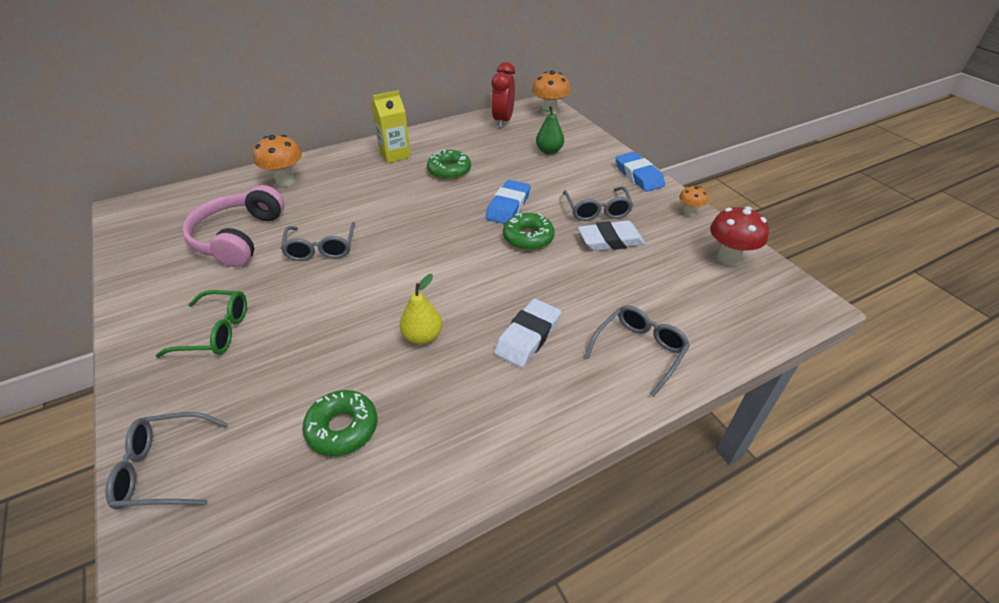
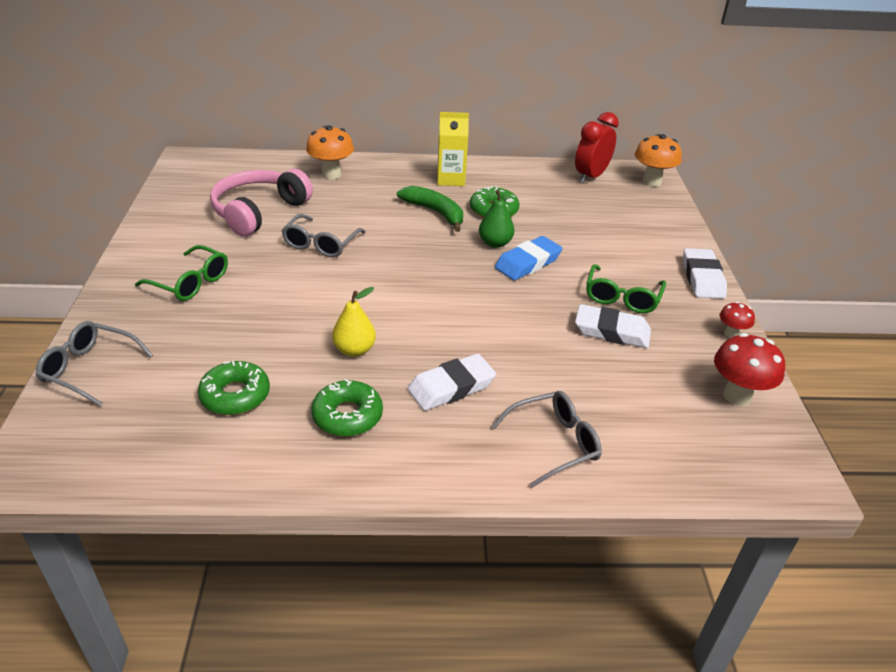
camera: 25 degrees right, 5 degrees down
green donut [503,213,555,251] -> green donut moved to [311,379,383,437]
green pear [536,106,564,155] -> green pear moved to [479,188,515,248]
grey glasses [563,186,633,221] -> green glasses [586,264,666,313]
blue eraser [616,152,665,192] -> white eraser [683,248,727,299]
orange mushroom [679,185,708,216] -> red mushroom [719,302,755,338]
none -> green banana [397,186,463,232]

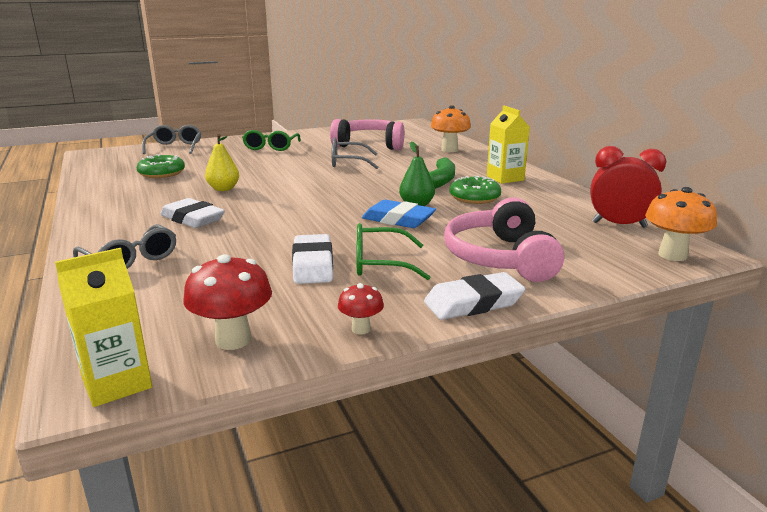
camera: 70 degrees right, 15 degrees down
green donut [311,379,383,437] -> none
none -> yellow carton [55,248,152,407]
none -> pink headphones [444,197,564,282]

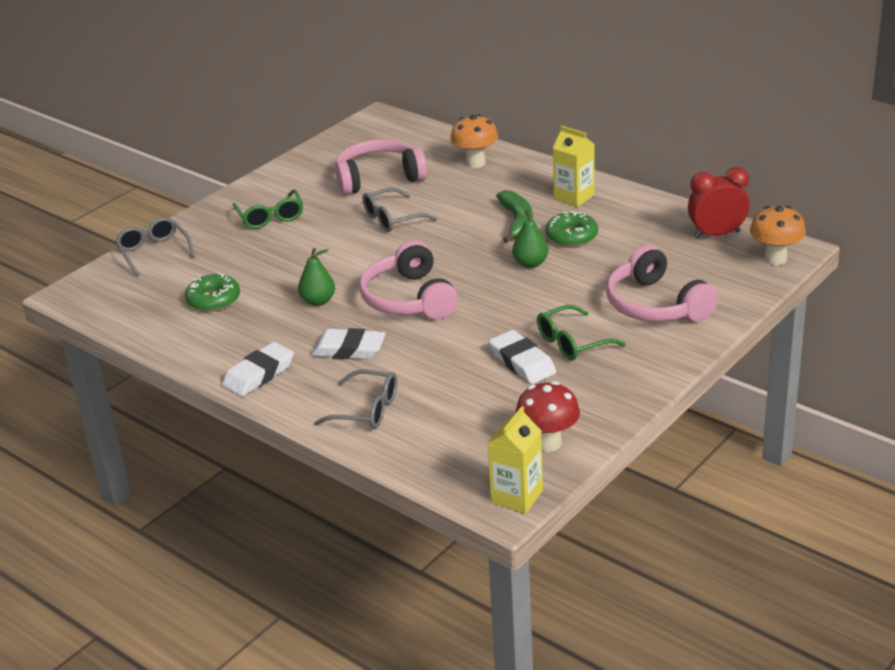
camera: 25 degrees left, 10 degrees up
yellow pear [205,134,239,191] -> green pear [298,248,335,306]
red mushroom [338,283,384,334] -> none
blue eraser [362,200,436,228] -> none
white eraser [424,272,525,320] -> white eraser moved to [222,342,294,397]
none -> pink headphones [359,240,458,319]

